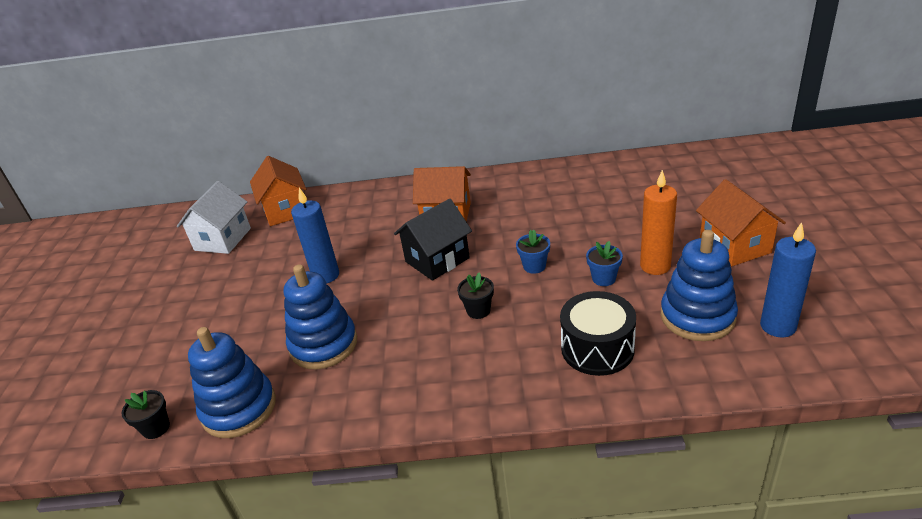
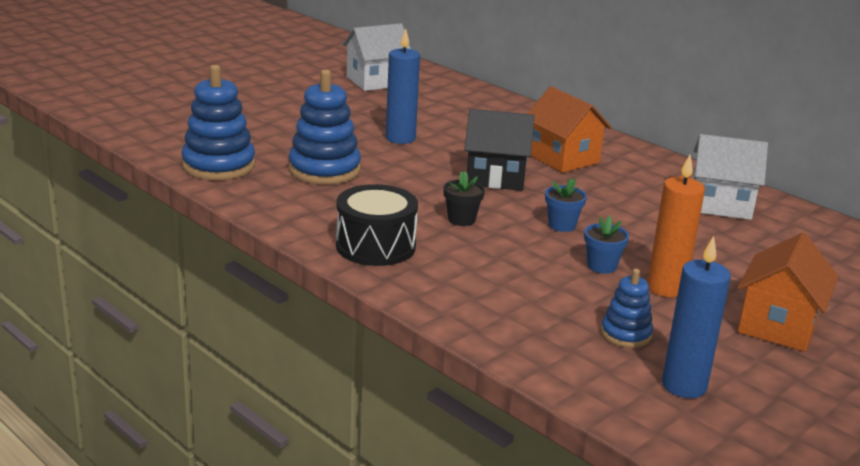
camera: 40 degrees right, 10 degrees down
black flower pot [122,390,170,439] -> none
orange house [250,156,306,226] -> none
black drum [560,291,636,376] -> black drum moved to [336,184,418,266]
blue stacking toy [661,230,738,341] -> blue stacking toy [601,269,653,348], size x0.55
none -> white house [693,134,768,220]

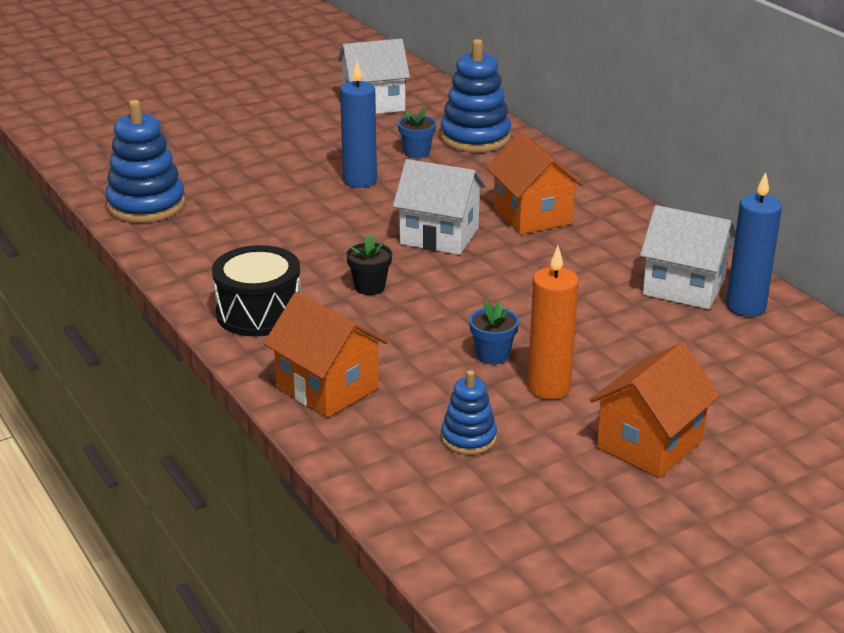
camera: 15 degrees right, 5 degrees up
blue stacking toy [289,70,361,184] -> blue stacking toy moved to [440,39,511,152]
black house [464,109,535,191] -> white house [393,159,486,255]
blue flower pot [545,178,587,232] -> blue flower pot moved to [398,108,436,158]
blue candle [662,236,731,398] -> blue candle moved to [726,172,782,317]
none -> orange house [264,292,388,418]

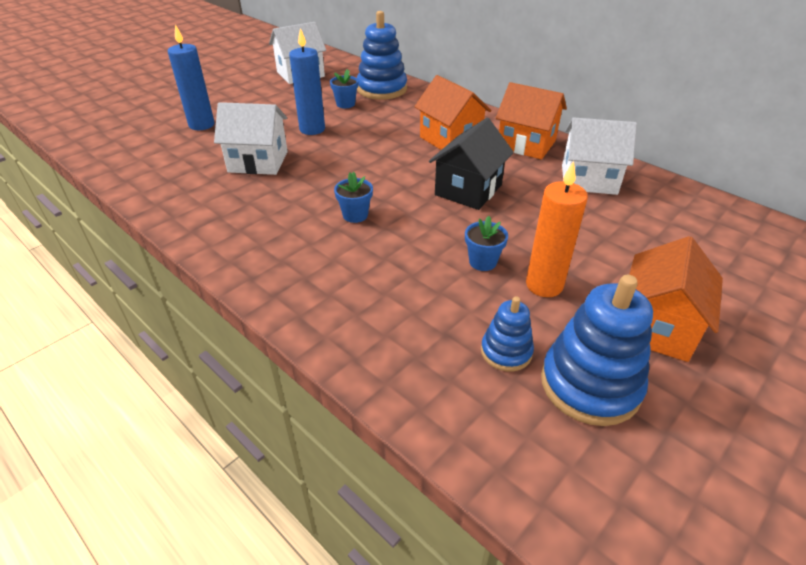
camera: 15 degrees left, 10 degrees up
blue stacking toy [105,100,185,223] -> blue stacking toy moved to [541,275,653,426]
black drum [212,245,301,337] -> none
orange house [264,292,388,418] -> orange house moved to [496,82,567,159]
black flower pot [346,235,392,295] -> blue flower pot [334,172,373,223]
white house [393,159,486,255] -> white house moved to [214,102,288,175]
blue candle [726,172,782,317] -> blue candle moved to [168,24,215,130]
none -> black house [429,118,514,210]

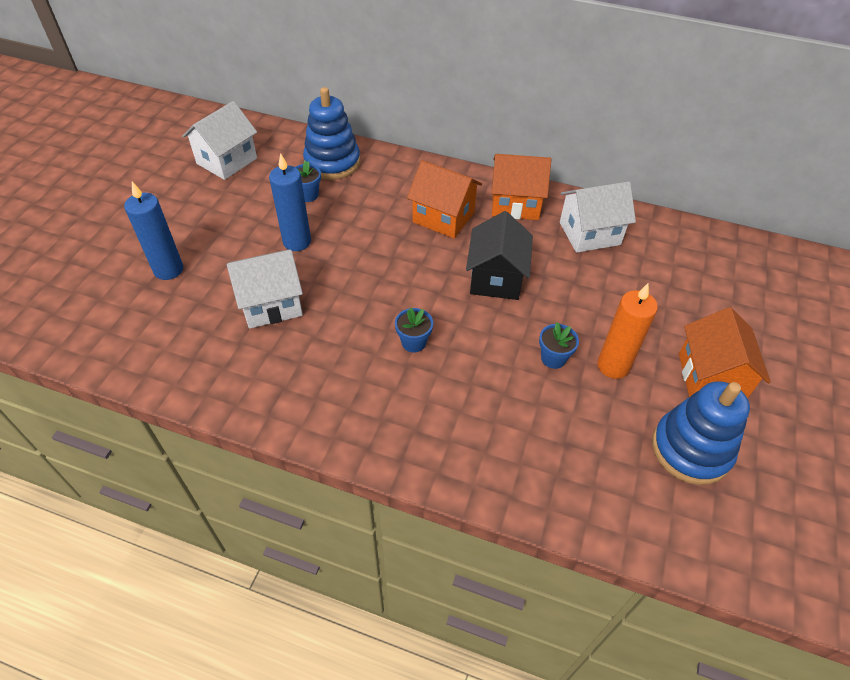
camera: 25 degrees left, 10 degrees up
blue stacking toy [481,296,534,371] -> none

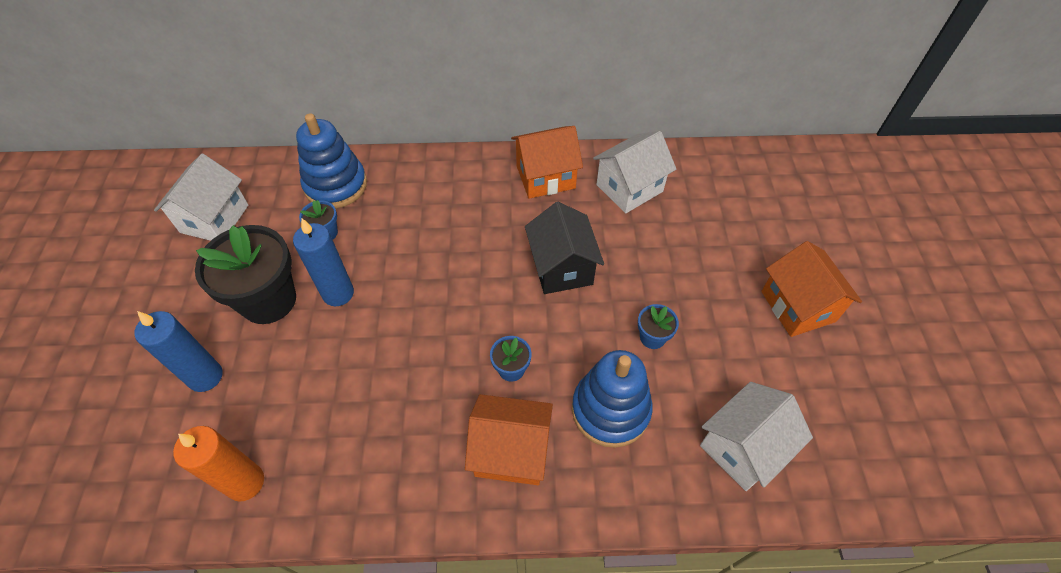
camera: 20 degrees left, 5 degrees up
white house [227,250,303,329] -> white house moved to [700,382,813,491]
orange house [407,160,482,238] -> orange house moved to [465,394,553,485]
orange candle [597,283,658,379] -> orange candle moved to [173,426,264,502]
blue stacking toy [652,381,750,485] -> blue stacking toy moved to [572,350,653,448]
none -> black flower pot [195,225,296,324]

